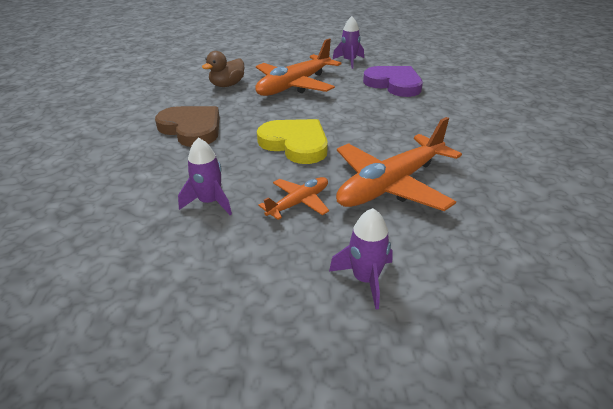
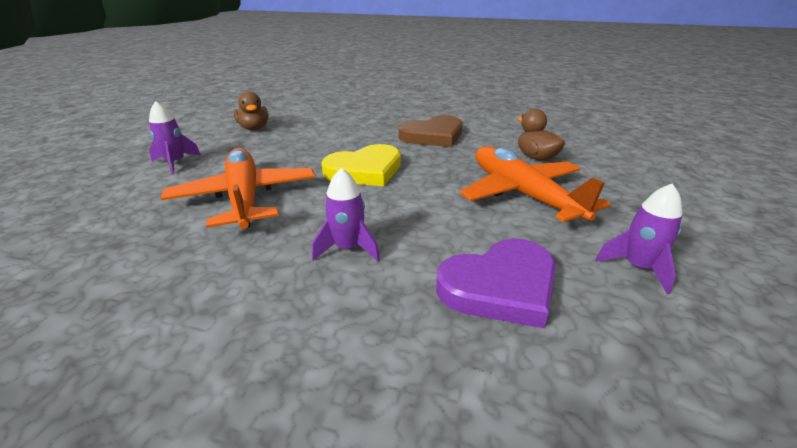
camera: 110 degrees right, 5 degrees down
purple rocket [178,138,232,215] -> purple rocket moved to [312,168,380,261]
orange plane [258,177,329,220] -> none
none -> brown duck [234,91,269,130]

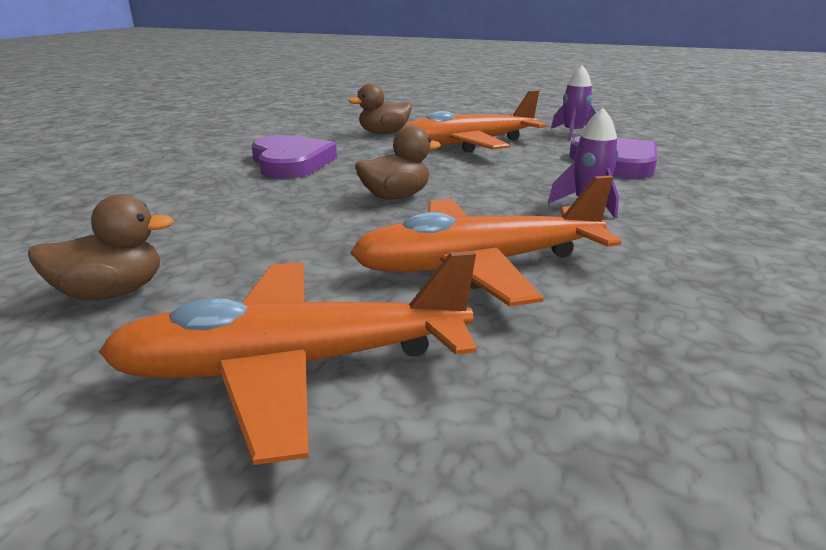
camera: 85 degrees left, 5 degrees down
purple rocket [149,101,201,174] -> orange plane [99,251,477,465]
yellow heart [321,144,401,186] -> brown duck [355,125,441,200]
brown heart [398,115,463,147] -> purple heart [252,135,337,179]

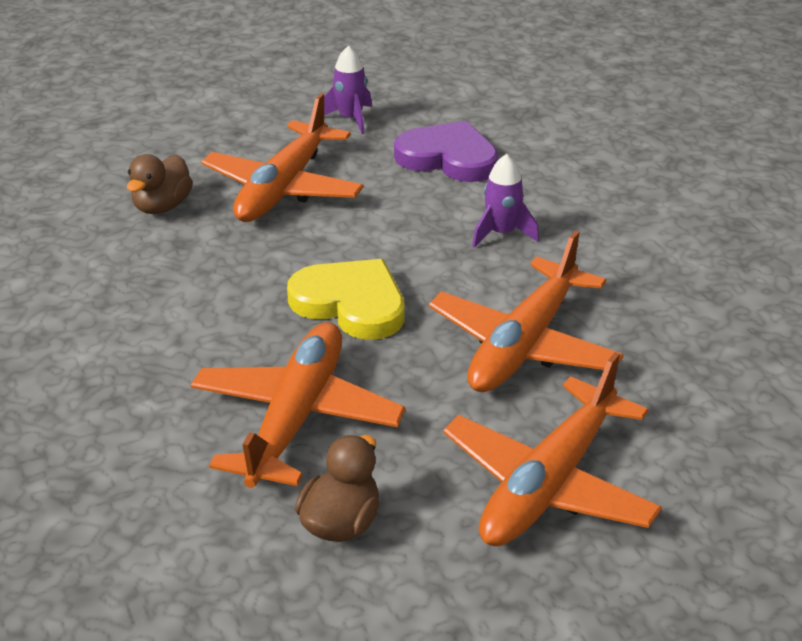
camera: 45 degrees left, 10 degrees up
purple heart [252,135,337,179] -> none
brown duck [355,125,441,200] -> yellow heart [287,259,405,340]
none -> orange plane [191,322,405,488]

